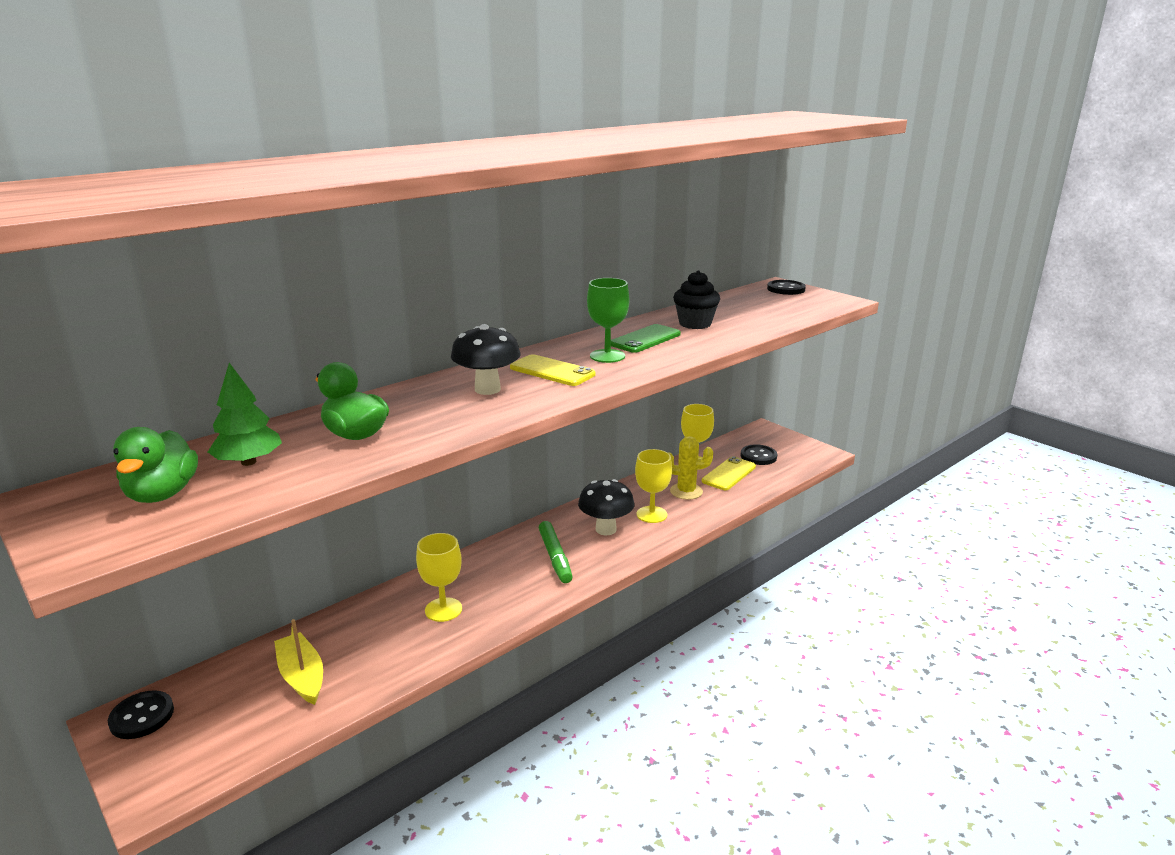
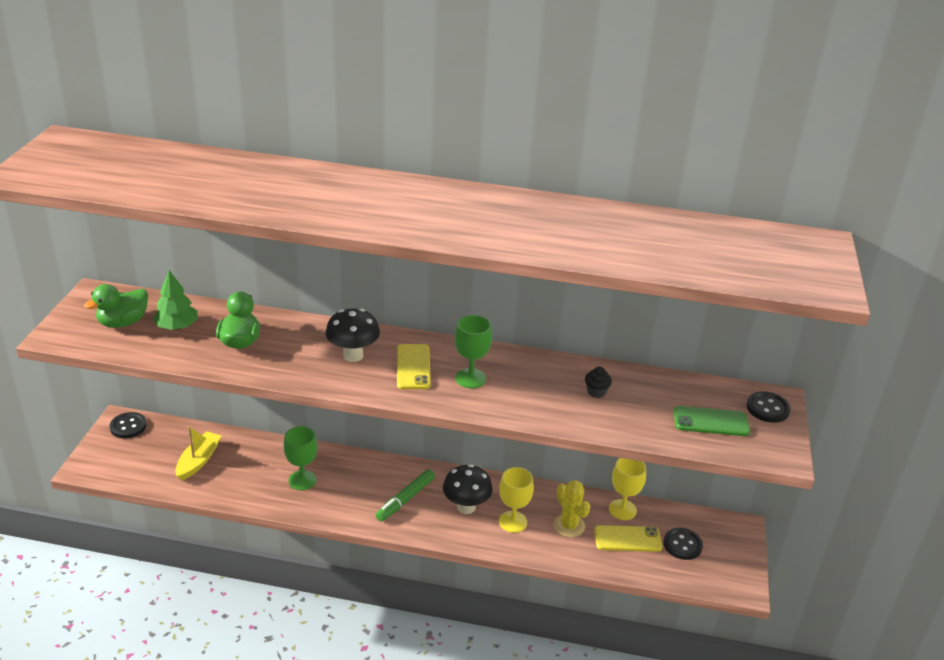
camera: 50 degrees right, 10 degrees up
yellow goblet [416,533,462,622] -> green goblet [283,426,317,490]
green phone [611,324,681,353] -> green phone moved to [674,406,750,436]
black cupcake [673,270,720,329] -> black cupcake [585,367,612,398], size x0.58

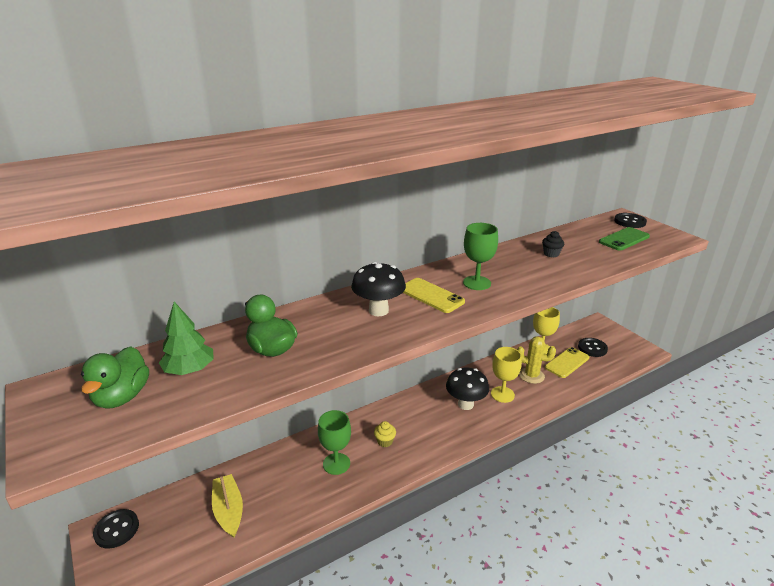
camera: 40 degrees left, 5 degrees down
green marker [376,469,435,522] -> none
none -> yellow cupcake [374,421,396,447]

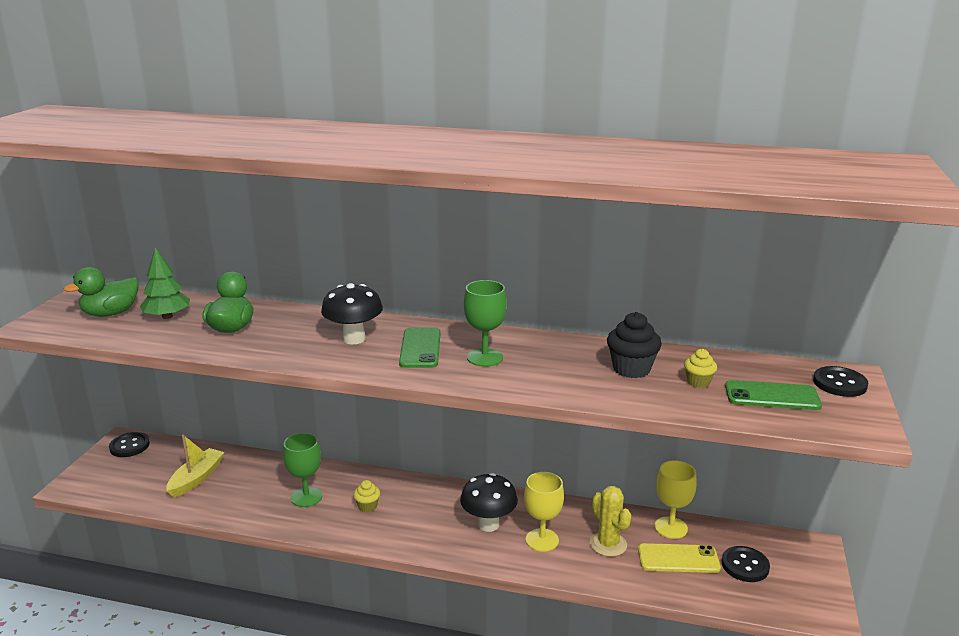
camera: 45 degrees right, 5 degrees down
yellow phone [403,278,465,313] -> green phone [399,327,441,368]
black cupcake [542,231,564,257] -> black cupcake [607,312,662,378], size x1.71
none -> yellow cupcake [684,349,717,388]

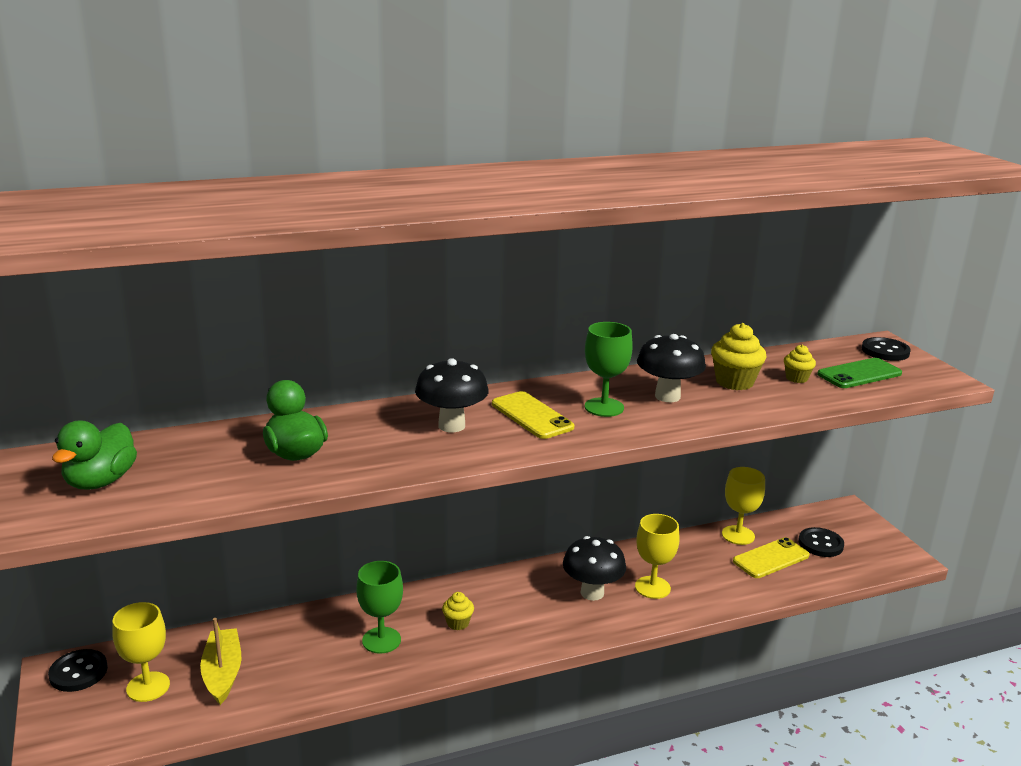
camera: 35 degrees left, 0 degrees up
green tree [140,247,190,319] -> none
green phone [399,327,441,368] -> yellow phone [492,391,574,439]
yellow cactus [590,486,631,557] -> none
black cupcake [607,312,662,378] -> yellow cupcake [711,323,767,390]
none -> yellow goblet [112,602,170,702]
none -> black mushroom [637,334,706,402]

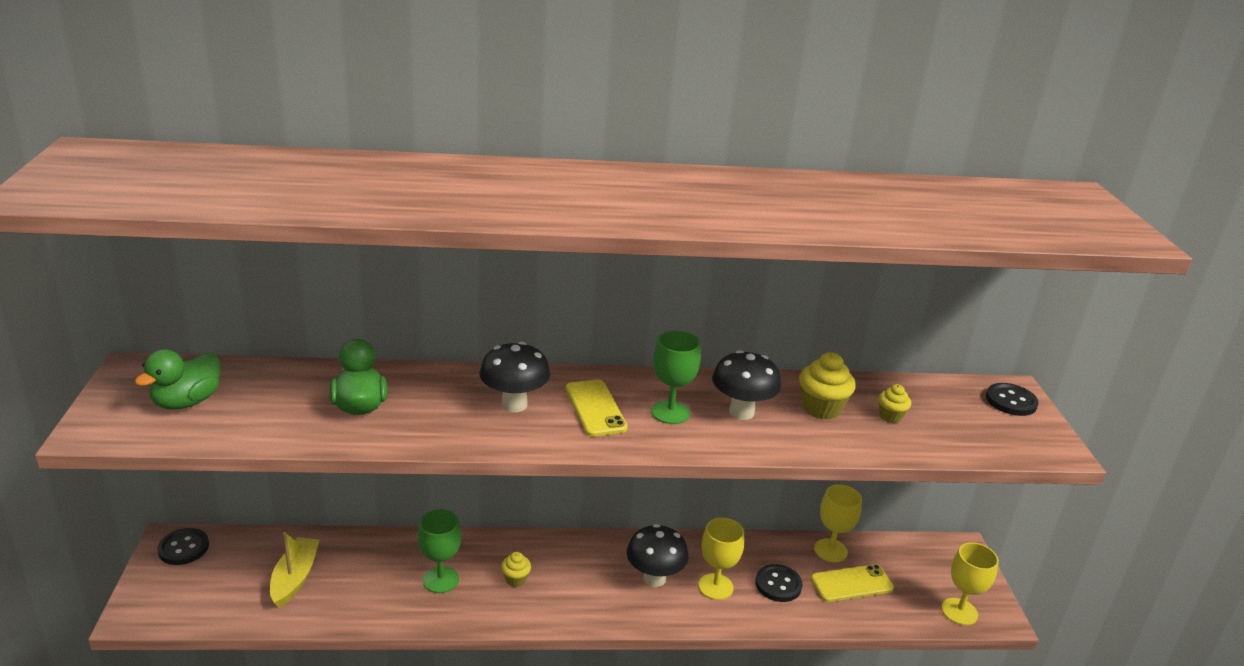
camera: 15 degrees right, 5 degrees up
yellow goblet [112,602,170,702] -> yellow goblet moved to [942,542,999,625]
black button [798,527,844,557] -> black button moved to [755,564,802,602]
green phone [817,358,902,388] -> none

